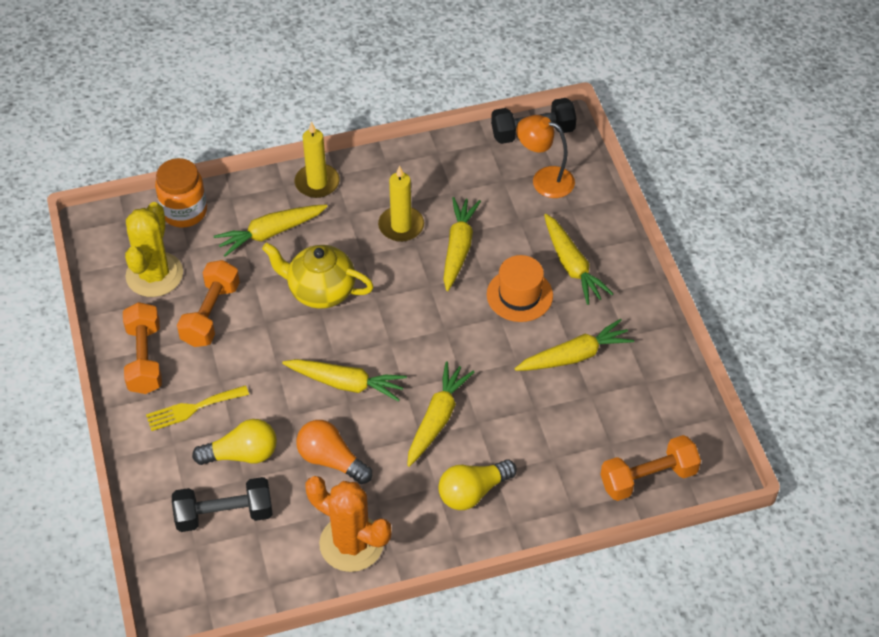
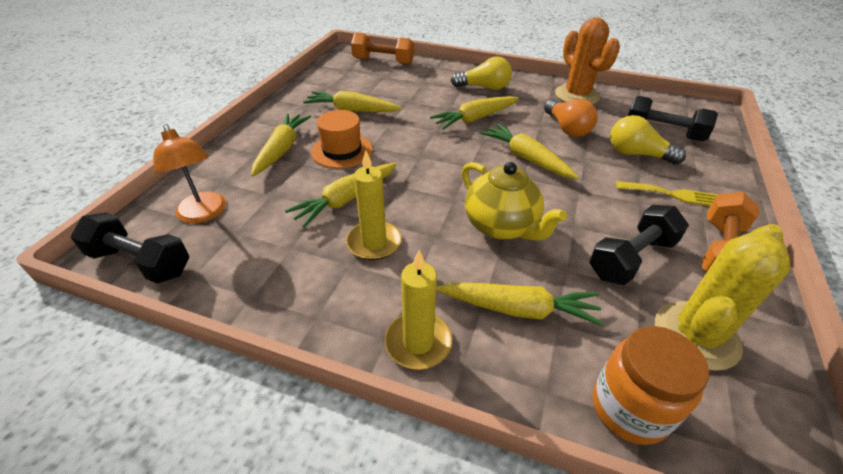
camera: 145 degrees left, 10 degrees down
orange dumbbell [177,260,240,347] -> black dumbbell [589,205,689,285]

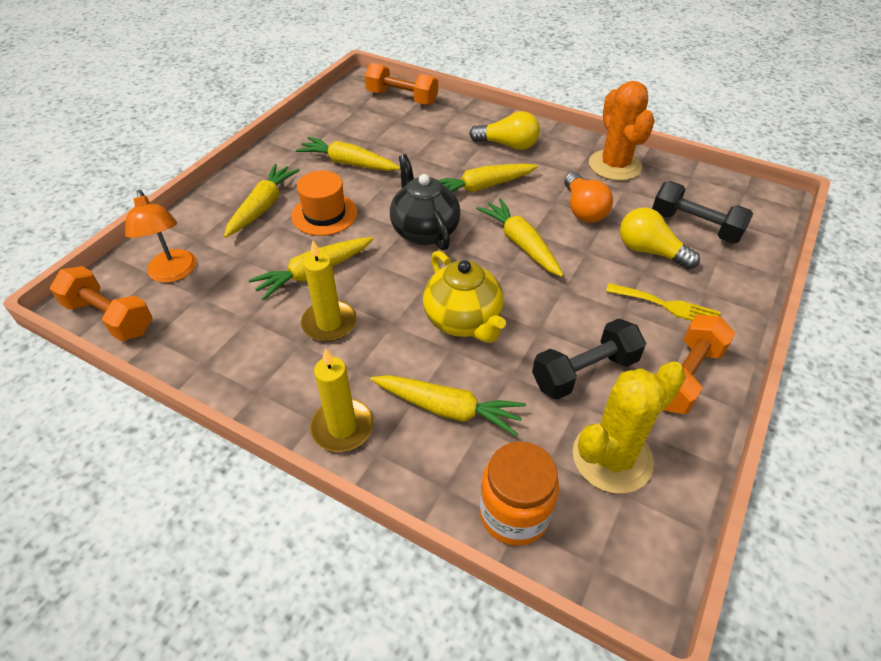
camera: 10 degrees right, 5 degrees up
black dumbbell [70,212,190,284] -> orange dumbbell [50,266,152,341]
none -> black teapot [390,154,461,250]

